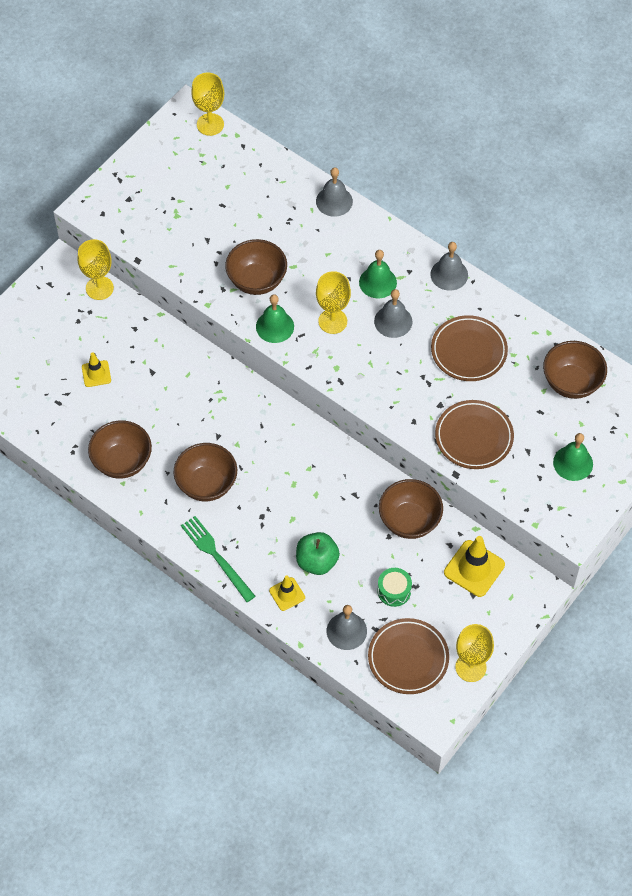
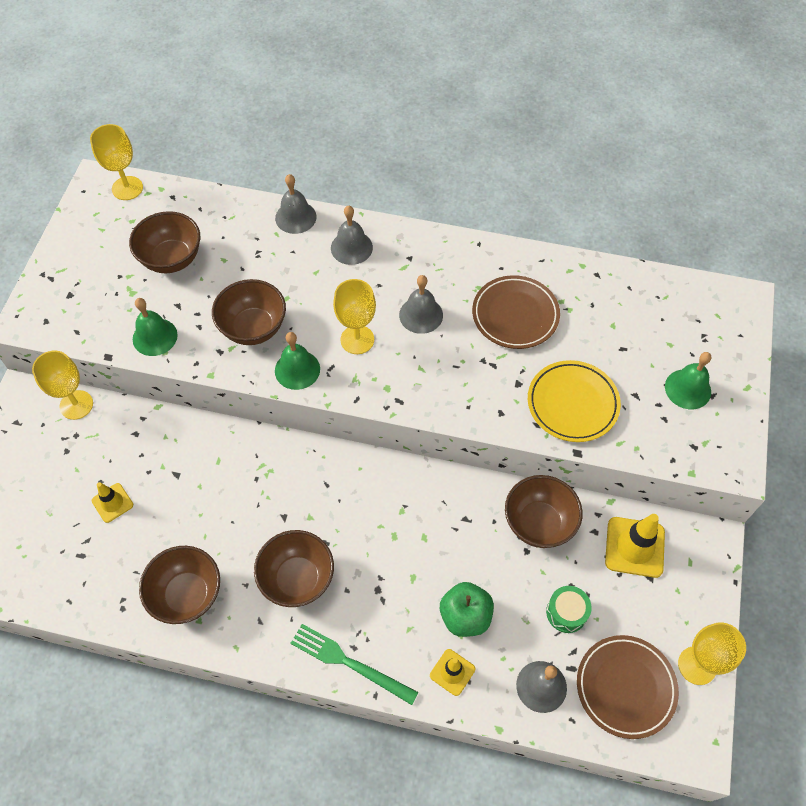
camera: 25 degrees left, 0 degrees up
green bell [359,250,397,298] -> green bell moved to [133,298,178,356]
grey bell [430,242,468,291] -> grey bell moved to [331,206,373,265]
brown plate [435,400,514,469] -> yellow plate [528,360,621,442]
brown bowl [543,341,607,399] -> brown bowl moved to [129,211,200,273]

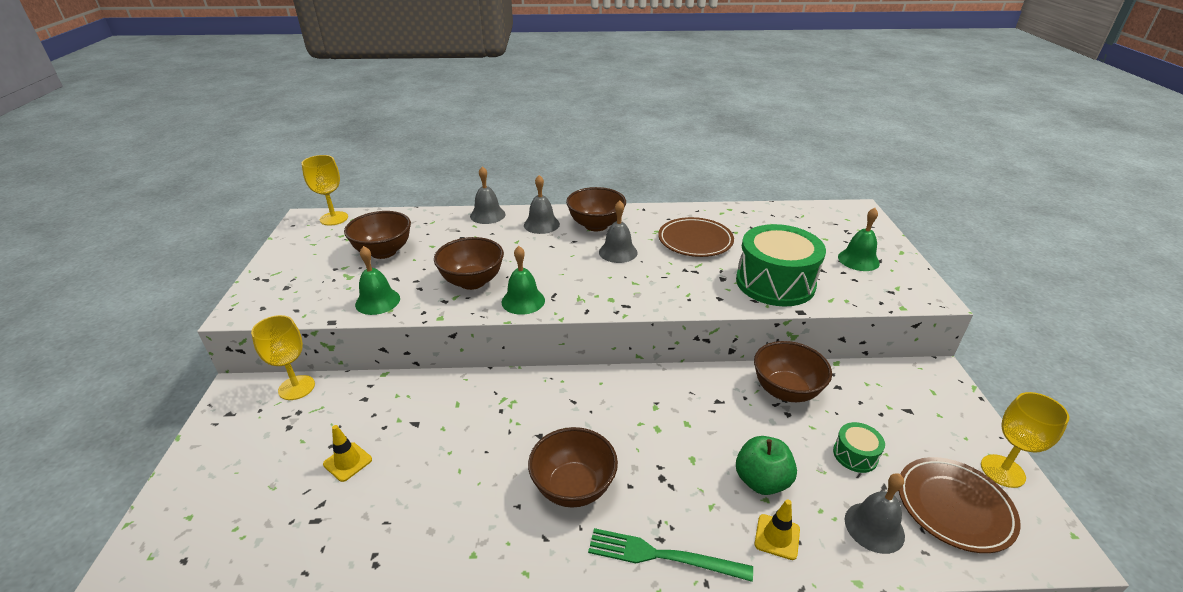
camera: 15 degrees left, 25 degrees down
brown bowl [139,546,220,624] -> brown bowl moved to [566,187,626,231]
yellow goblet [333,279,376,354] -> none
yellow plate [528,360,621,442] -> green drum [736,224,826,307]
yellow traffic cone [605,514,665,578] -> none

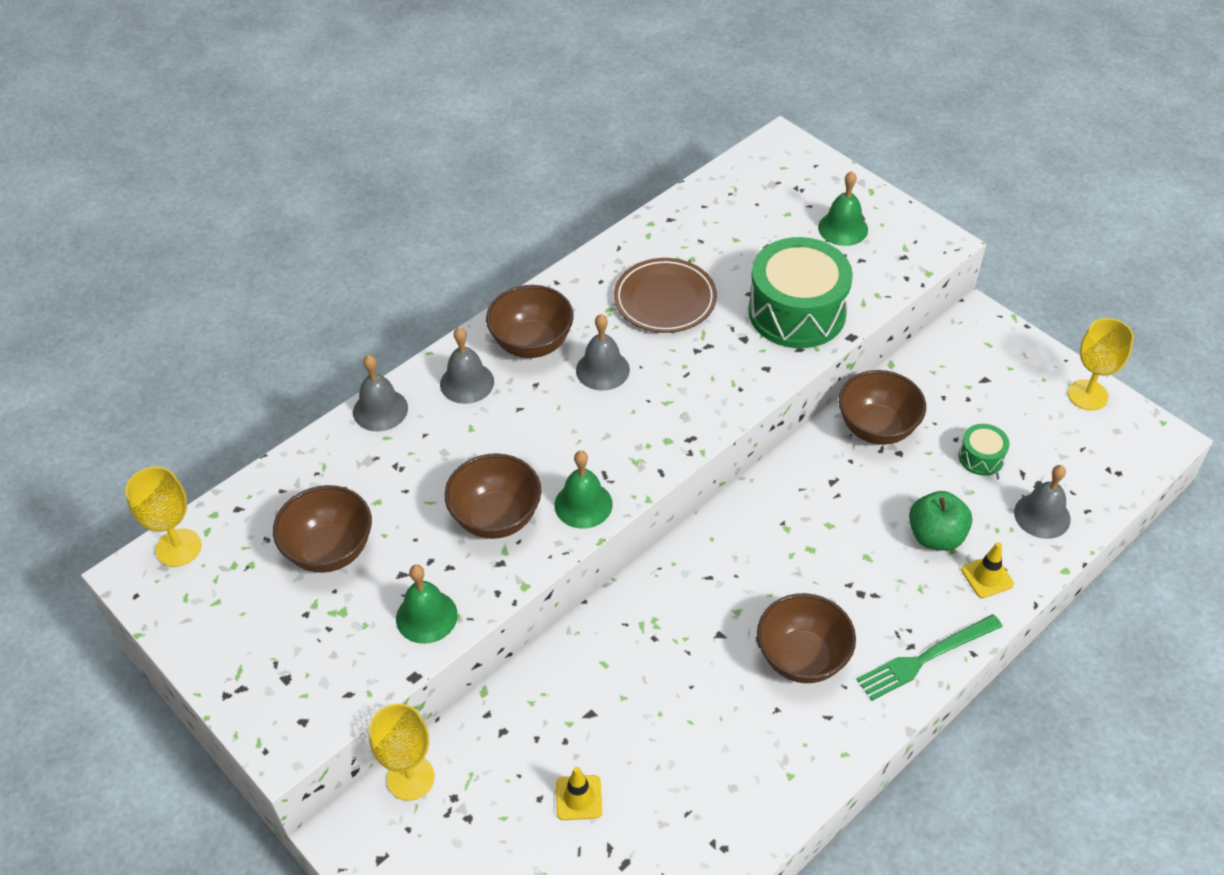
camera: 40 degrees left, 15 degrees up
brown plate [898,457,1021,553] -> none

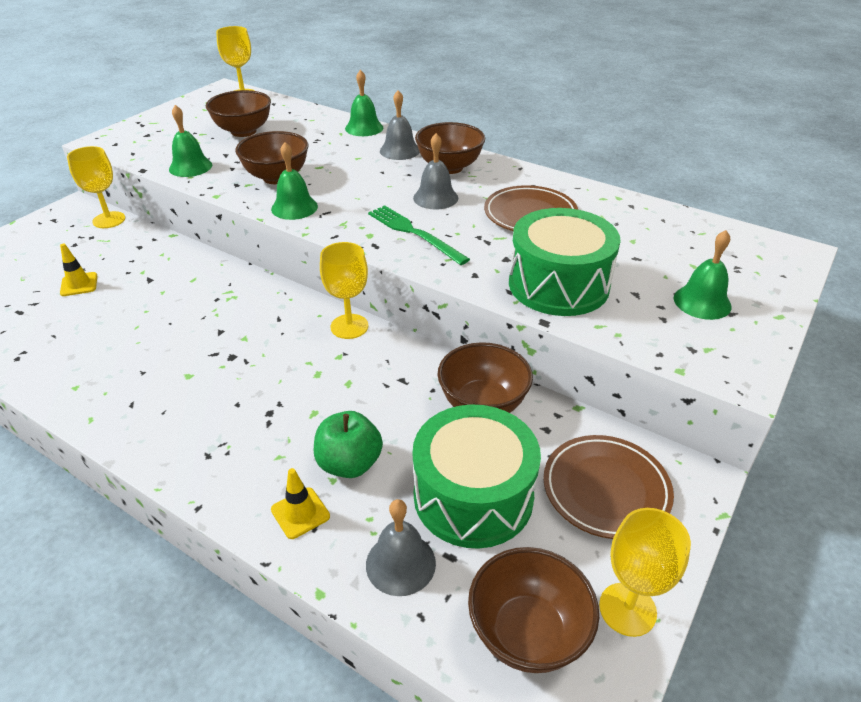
camera: 75 degrees right, 10 degrees down
grey bell [353,355,408,432] -> green bell [345,70,383,136]
brown bowl [757,593,856,683] -> brown bowl moved to [468,547,599,673]
green fork [856,614,1003,701] -> green fork moved to [368,205,470,265]
green drum [959,424,1010,476] -> green drum [413,405,541,549], size x2.21
none -> yellow goblet [320,242,368,339]
none -> brown plate [543,435,674,539]

